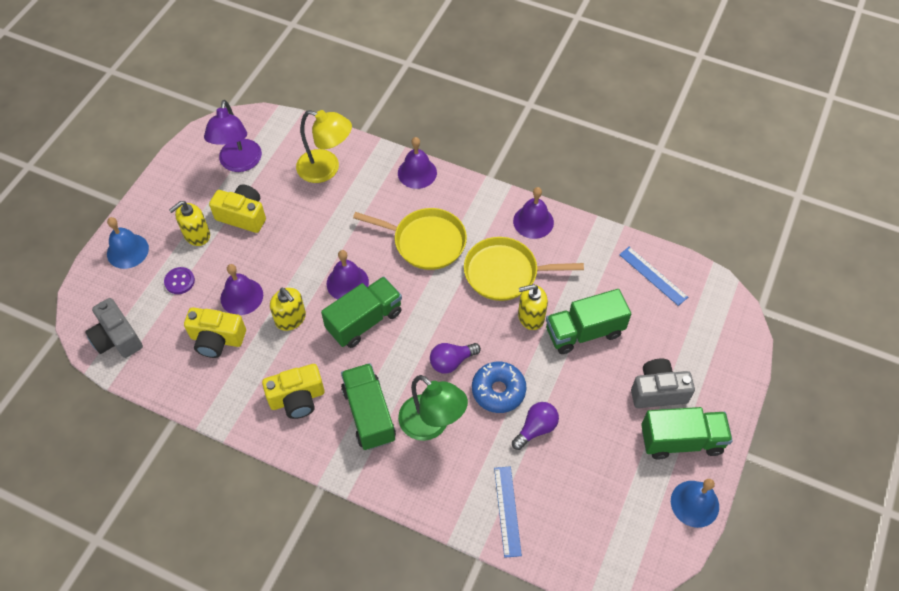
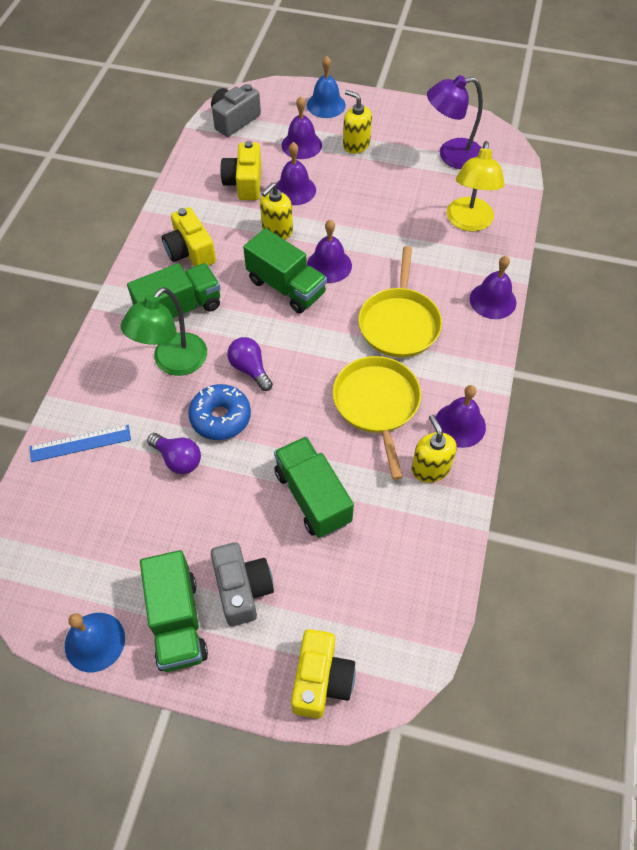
camera: 80 degrees right, 0 degrees up
purple button [164,267,195,294] -> purple bell [282,96,322,159]
yellow camera [209,184,266,233] -> yellow camera moved to [291,629,355,719]
yellow soap dispenser [518,284,548,330] -> yellow soap dispenser moved to [411,415,457,483]
blue ruler [619,247,688,306] -> none

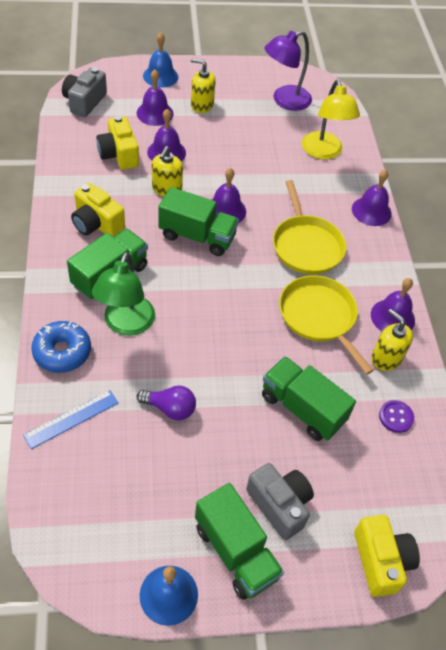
camera: 25 degrees left, 5 degrees down
blue donut [188,384,251,440] -> blue donut moved to [31,321,91,373]
purple light bulb [227,337,273,391] -> none
none -> purple button [379,400,414,433]

